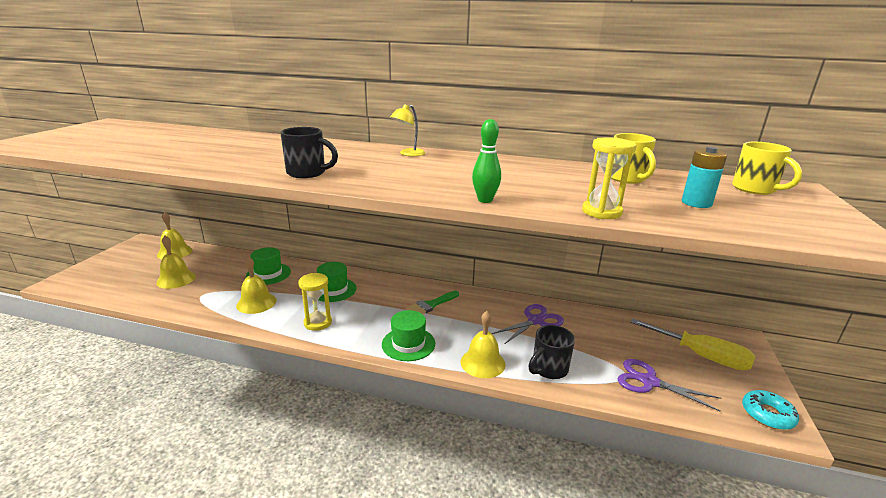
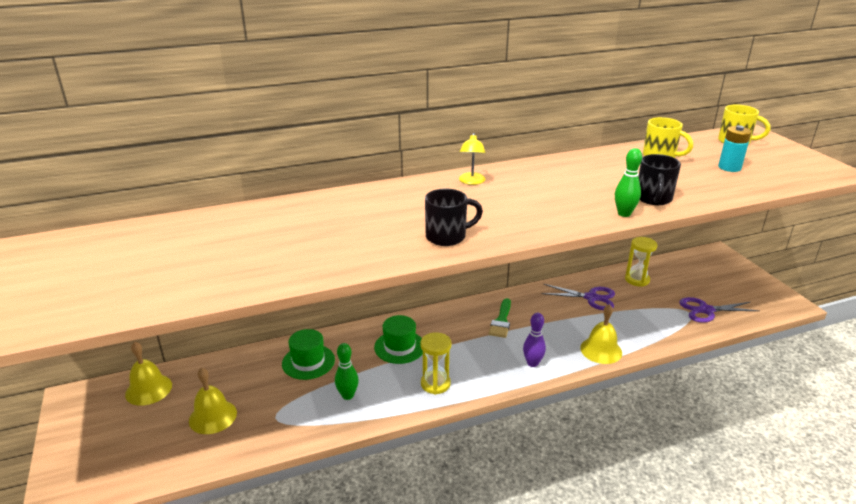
camera: 35 degrees left, 5 degrees up
yellow bell [236,256,277,314] -> green bowling pin [335,343,359,400]
green hat [382,310,435,361] -> purple bowling pin [523,313,546,367]
purple scissors [492,304,564,344] -> purple scissors turned 90 degrees clockwise [541,284,615,310]
black mug [529,325,575,379] -> black mug moved to [638,154,681,205]
yellow hourglass [582,137,637,219] -> yellow hourglass moved to [625,237,657,287]
yellow screwdriver [630,318,755,370] -> none
turquoise donut [742,390,799,430] -> none

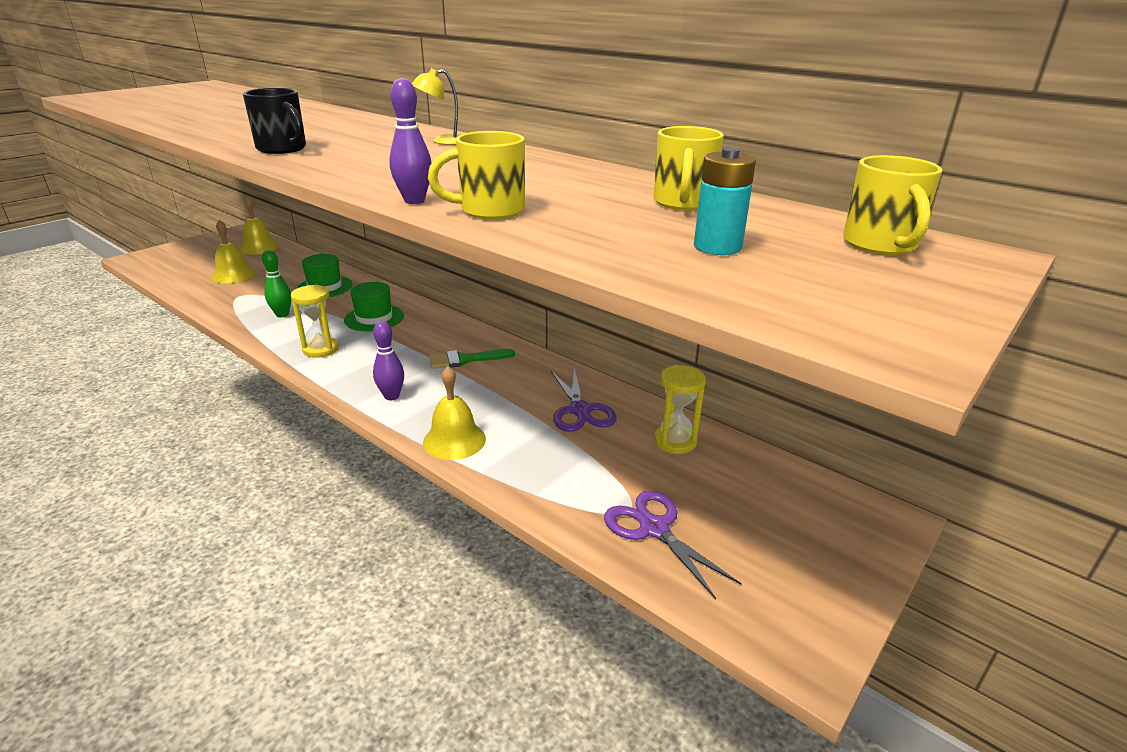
camera: 60 degrees right, 0 degrees up
green bowling pin [615,148,642,217] -> purple bowling pin [389,78,432,204]
black mug [638,154,681,205] -> yellow mug [428,131,525,219]

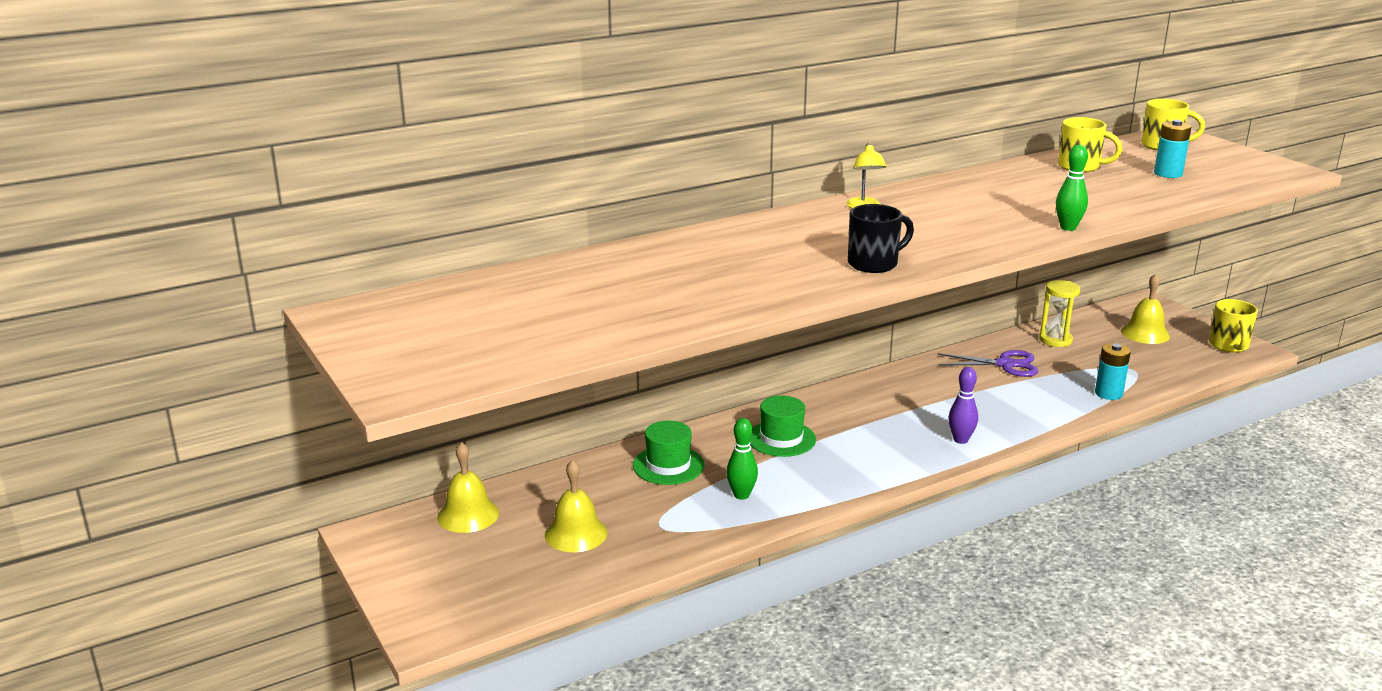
camera: 70 degrees left, 5 degrees down
yellow hourglass [291,285,339,358] -> none
purple bowling pin [389,78,432,204] -> green bowling pin [1056,145,1088,231]
yellow bell [423,366,486,460] -> yellow bell moved to [1121,274,1170,344]
yellow mug [428,131,525,219] -> yellow mug moved to [1209,299,1258,353]
green brush [429,349,515,369] -> none
purple scissors [604,490,741,599] -> none
none -> turquoise battery [1095,343,1131,400]

